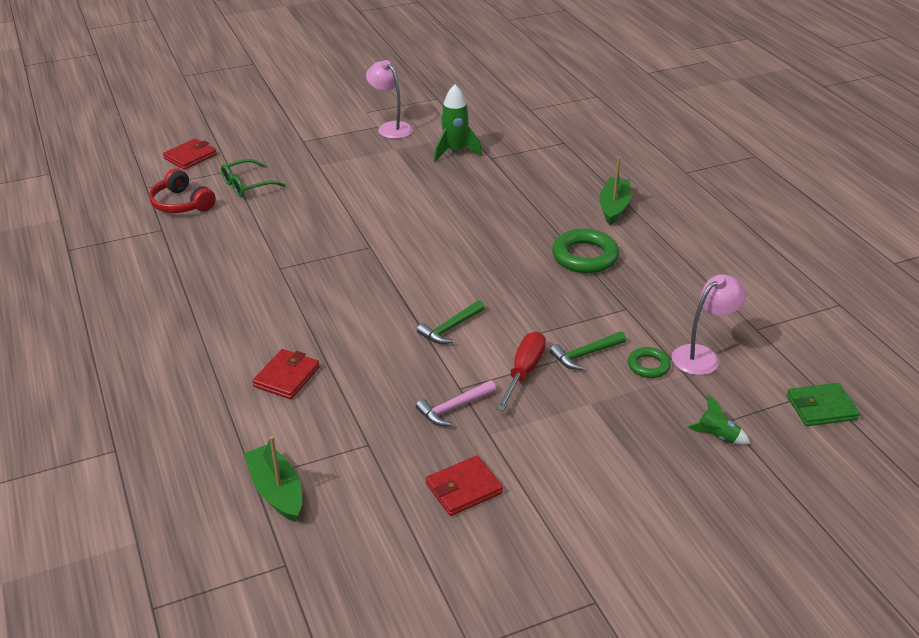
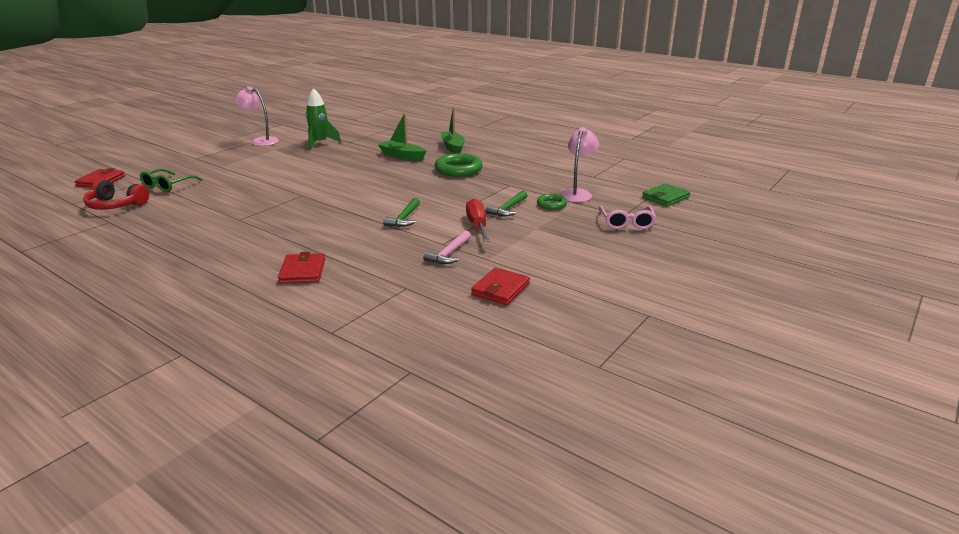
camera: 30 degrees left, 10 degrees down
green boat [244,436,302,522] -> green boat moved to [378,113,426,160]
green rocket [688,395,751,445] -> pink glasses [599,206,657,229]

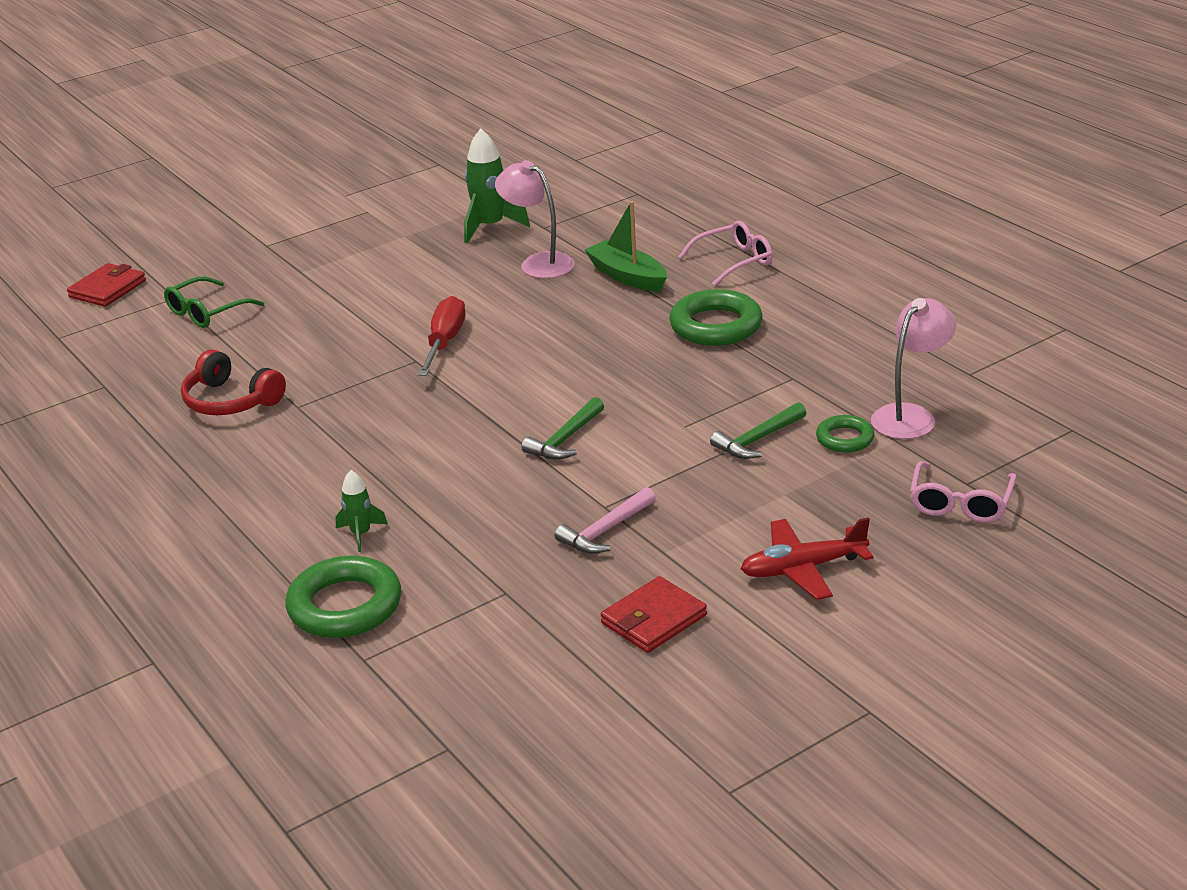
camera: 20 degrees right, 5 degrees up
red headphones [83,180,149,210] -> red headphones moved to [181,349,286,415]
pink lamp [234,87,279,146] -> pink lamp moved to [495,160,575,278]
red wallet [278,252,325,283] -> green rocket [336,470,388,552]
green boat [441,106,465,153] -> pink glasses [678,221,773,286]
red screwdriver [466,198,490,242] -> red screwdriver moved to [418,296,466,376]
green wallet [642,183,690,206] -> none
none -> green ring [286,556,402,638]
none -> red plane [741,517,873,600]

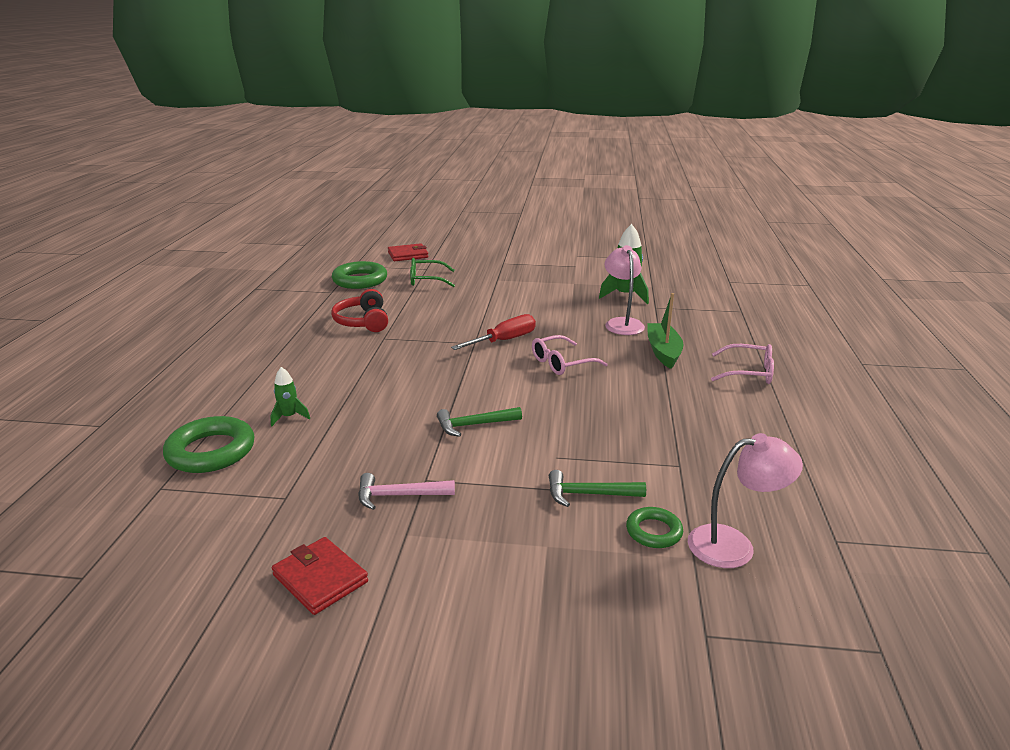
camera: 40 degrees right, 5 degrees down
red wallet [601,576,707,653] -> red wallet turned 45 degrees clockwise [272,537,368,615]
green ring [669,289,763,346] -> green ring moved to [332,261,387,289]
red plane [741,517,873,600] -> none
pink glasses [910,461,1016,523] -> pink glasses moved to [532,335,608,375]

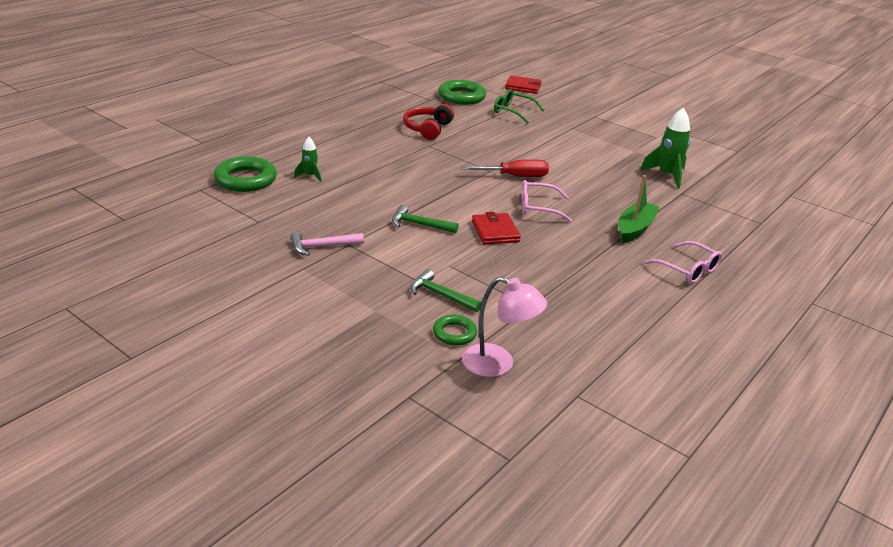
camera: 30 degrees right, 5 degrees up
red wallet [272,537,368,615] -> red wallet moved to [472,212,521,244]
pink hammer [358,473,455,510] -> pink hammer turned 45 degrees counterclockwise [291,232,364,256]
pink lamp [604,245,645,335] -> none

